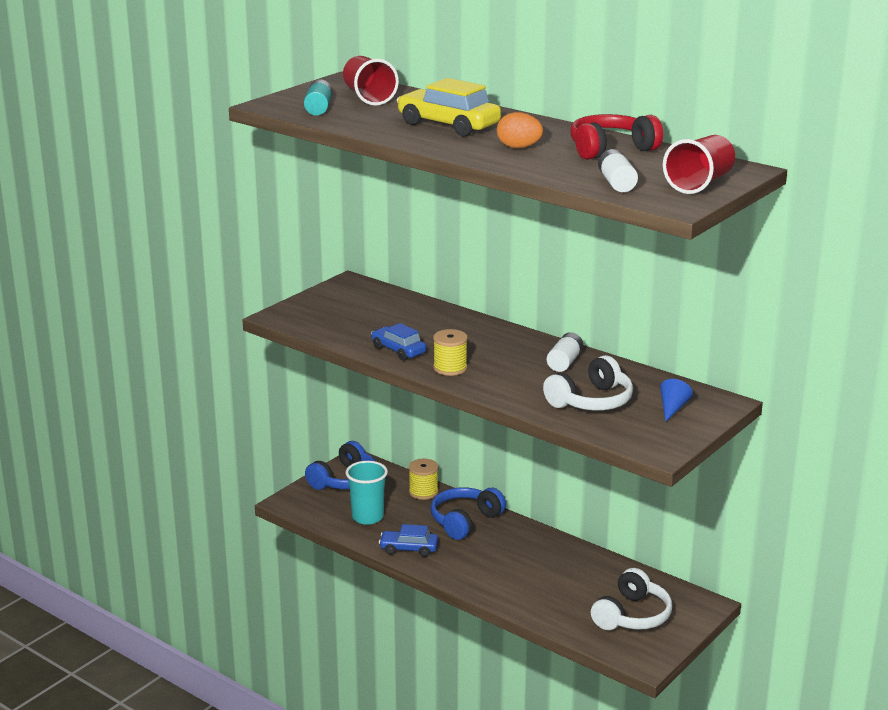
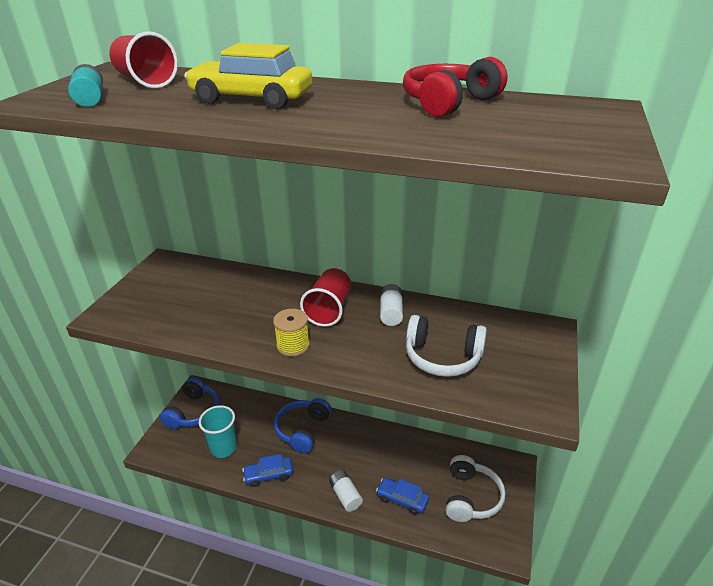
camera: 20 degrees left, 10 degrees up
blue car [371,323,426,360] -> blue car moved to [376,478,429,515]
yellow spool [409,459,438,500] -> none
orange egg [497,112,543,148] -> none
white headphones [543,355,633,411] -> white headphones turned 75 degrees clockwise [406,315,487,377]
white battery [598,149,638,192] -> white battery moved to [329,470,363,512]
blue cone [660,379,693,422] -> none
red cup [663,135,735,194] -> red cup moved to [300,268,351,327]

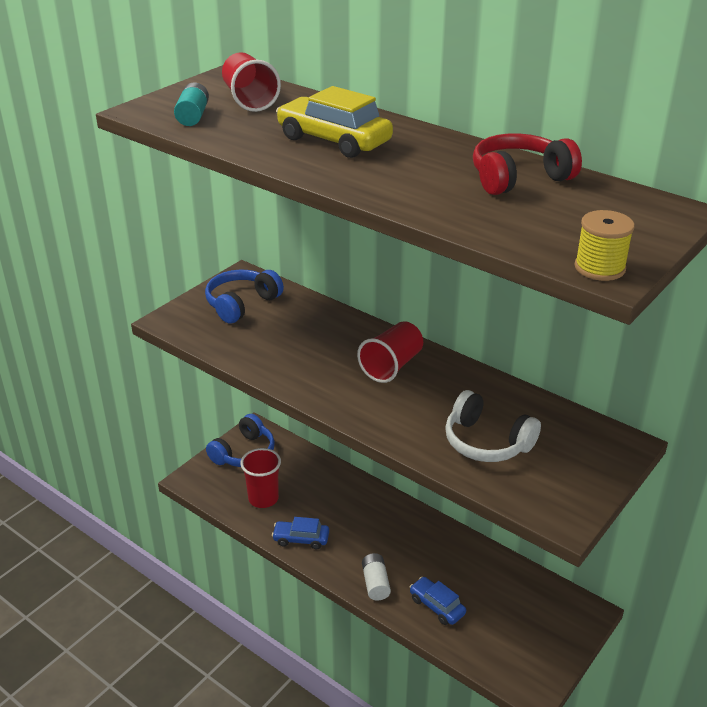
camera: 20 degrees right, 0 degrees up
turquoise cup [199,405,237,458] -> red cup [240,448,281,508]
yellow spool [273,309,310,357] -> yellow spool moved to [574,210,635,281]
blue headphones [274,398,331,453] -> blue headphones moved to [205,270,284,323]
white battery [380,284,403,326] -> none
white headphones [446,455,506,522] -> none

